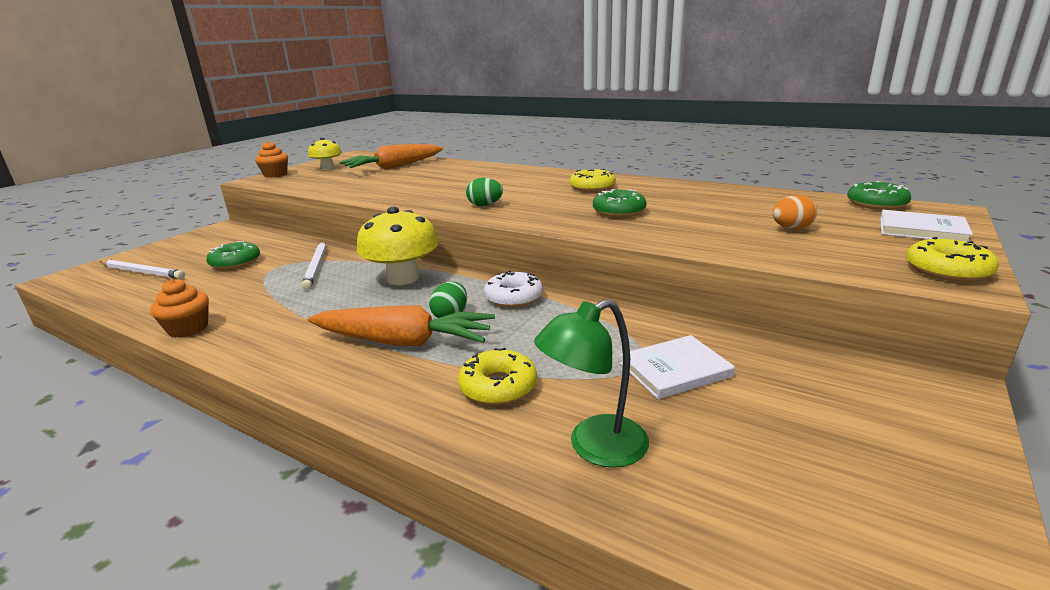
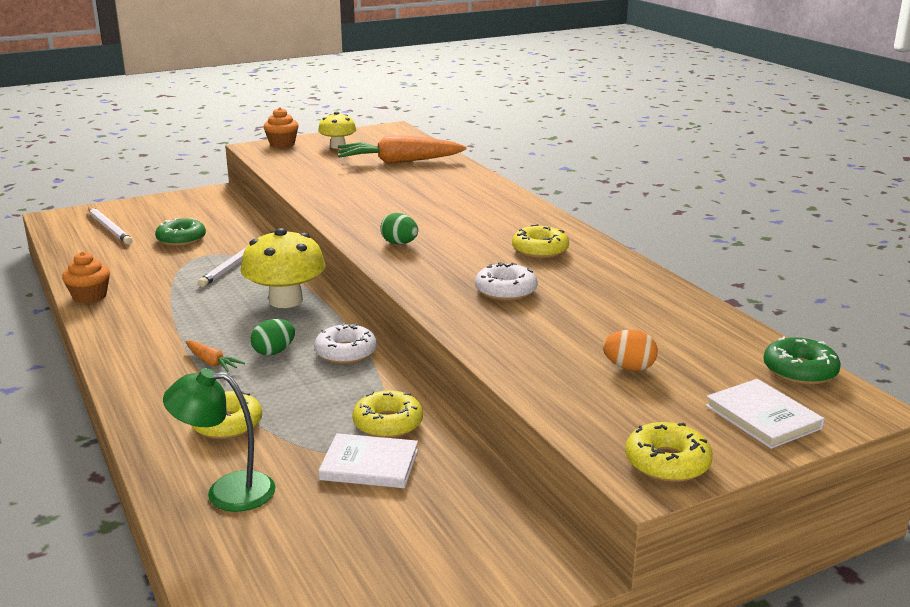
camera: 30 degrees right, 0 degrees up
orange carrot [308,305,495,346] -> orange carrot [186,340,245,372], size x0.46
green donut [593,189,647,217] -> white donut [475,262,538,301]
none -> yellow donut [353,390,423,438]

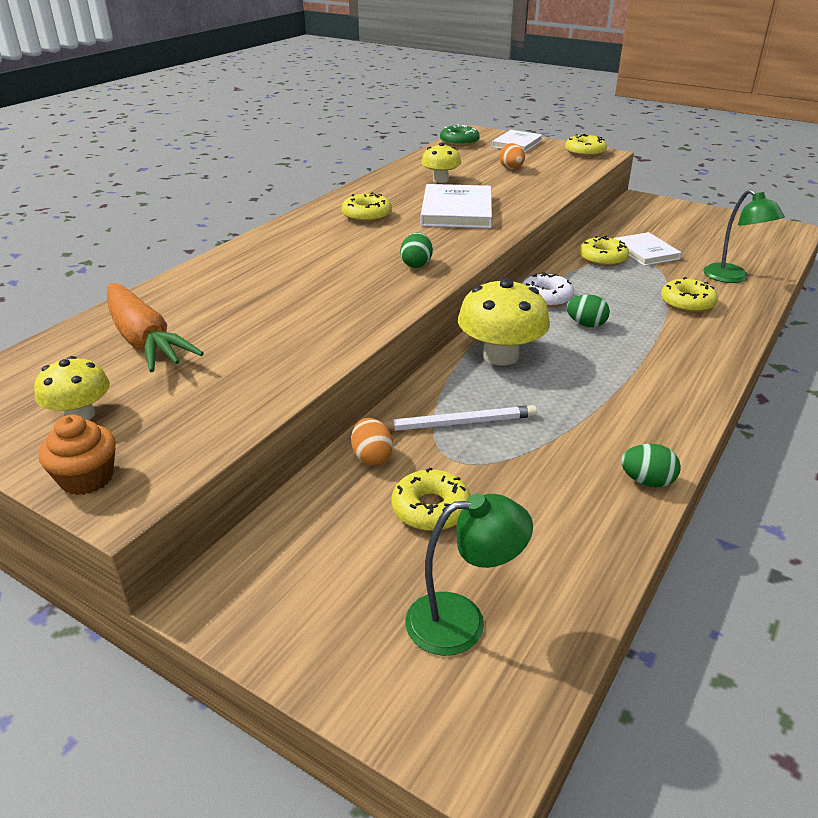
camera: 120 degrees left, 10 degrees up
orange cupcake [62,252,110,303] -> green egg [621,444,681,487]
white pencil [88,207,133,245] -> green lamp [405,493,533,656]
green donut [155,218,206,246] -> yellow donut [391,468,471,531]
orange carrot [186,340,245,372] -> none
white donut [475,262,538,301] -> white book [420,184,492,228]
none -> orange egg [351,418,393,466]
none -> yellow mushroom [421,143,461,183]

